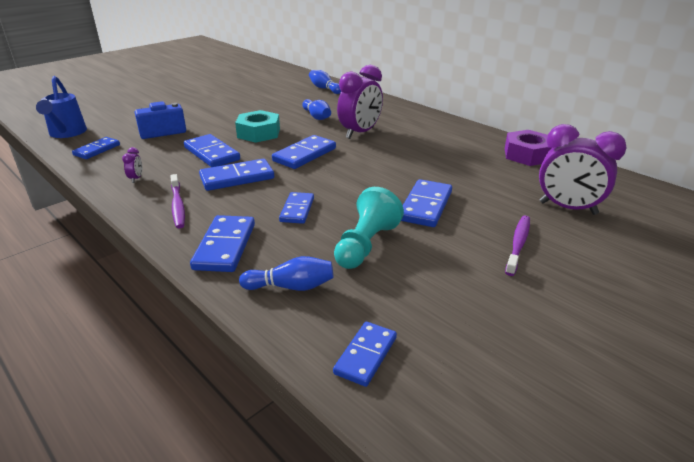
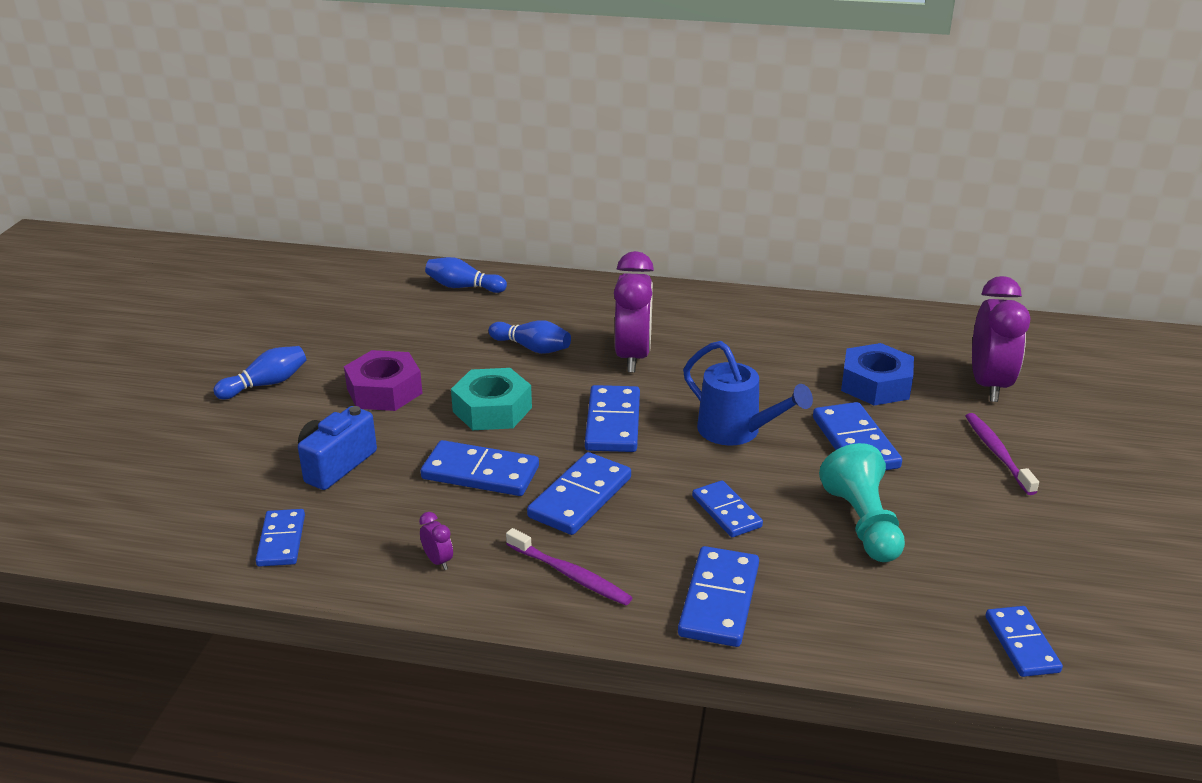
camera: 35 degrees left, 0 degrees up
blue watering can [36,76,87,138] -> blue watering can moved to [683,341,813,446]
blue domino [190,215,255,272] -> blue domino turned 45 degrees clockwise [678,546,759,647]
blue bowling pin [239,256,333,291] -> blue bowling pin moved to [213,346,306,399]
purple nut [505,130,552,166] -> purple nut moved to [344,350,422,411]
purple clock [539,124,627,215] -> purple clock turned 75 degrees counterclockwise [972,276,1030,402]
none -> blue nut [841,343,914,406]

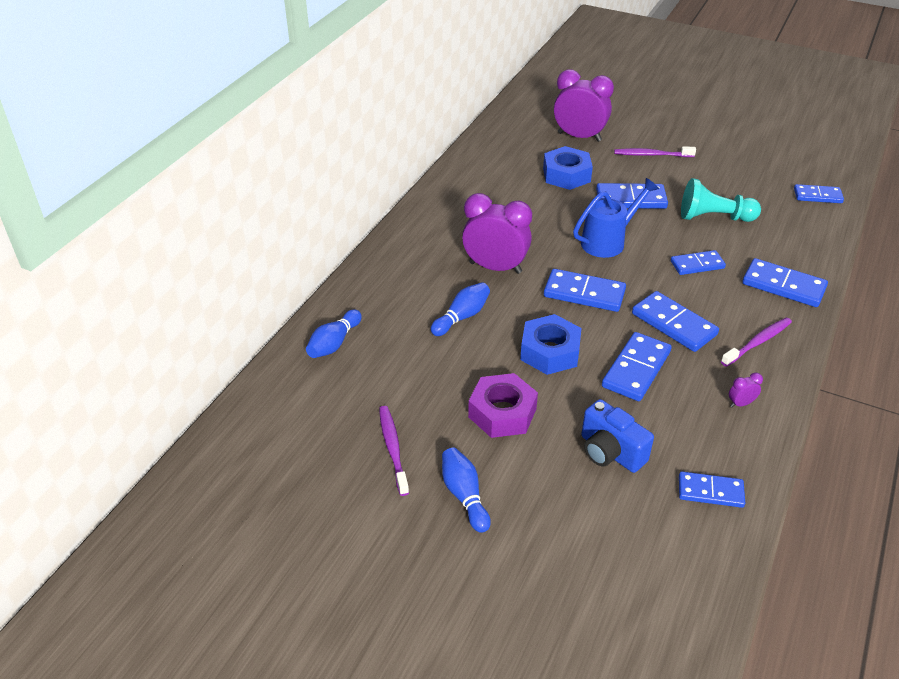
camera: 75 degrees left, 10 degrees up
turquoise nut [451,368,532,430] -> blue nut [520,314,582,375]
none -> purple toothbrush [379,406,409,496]

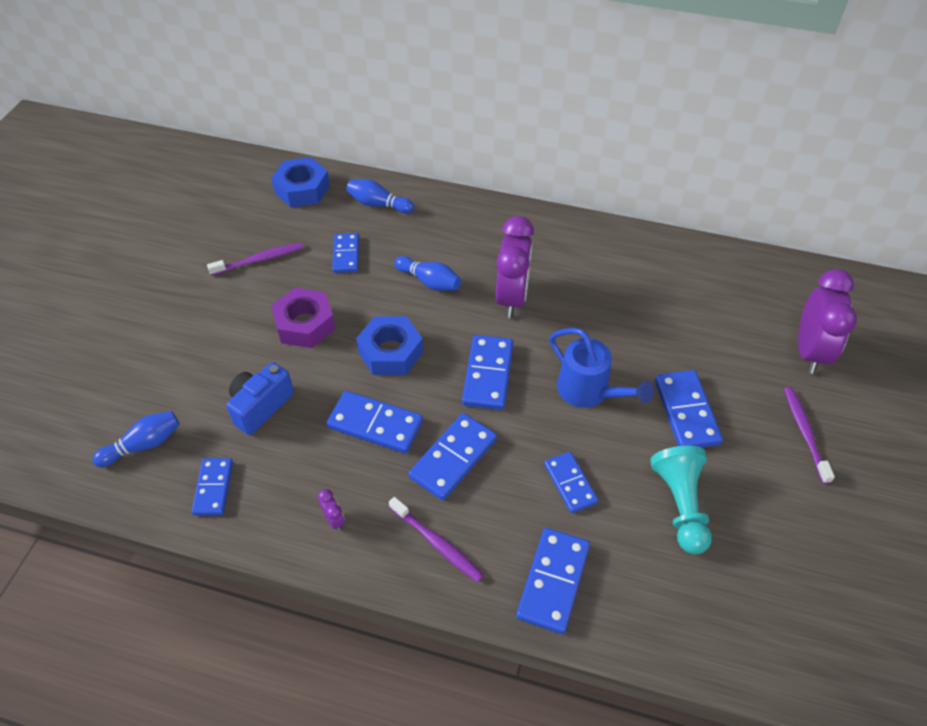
camera: 80 degrees right, 10 degrees up
blue bowling pin [442,448,491,533] -> blue bowling pin moved to [92,411,180,467]
blue nut [543,146,593,190] -> blue nut moved to [271,157,330,207]
blue domino [794,184,844,203] -> blue domino moved to [332,233,359,273]

